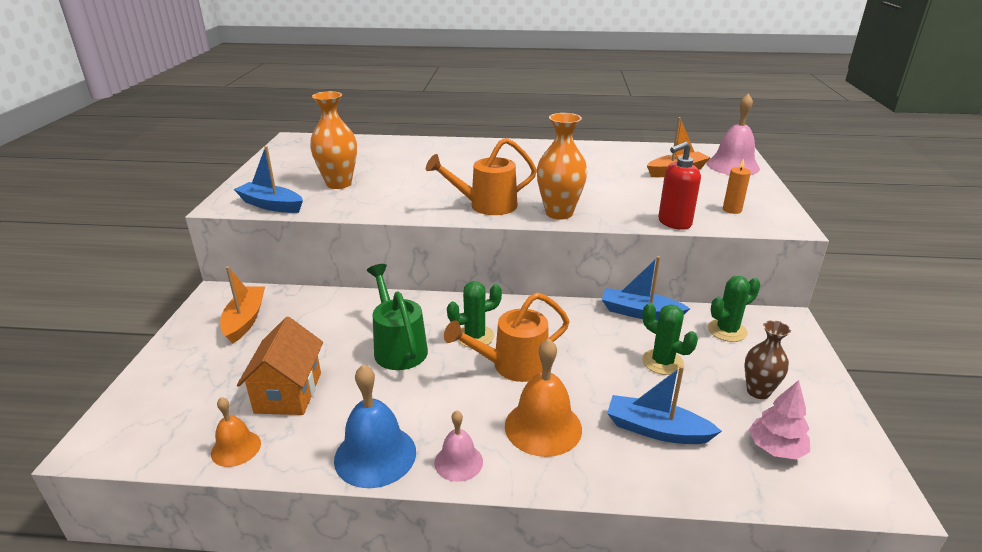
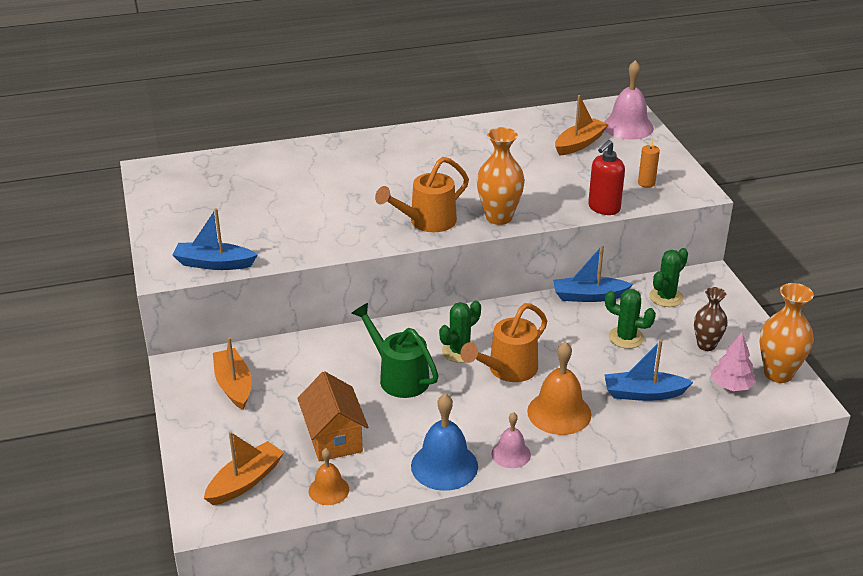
camera: 20 degrees left, 5 degrees up
orange vase [310,91,357,189] -> orange vase moved to [760,283,814,383]
none -> orange boat [204,431,284,505]

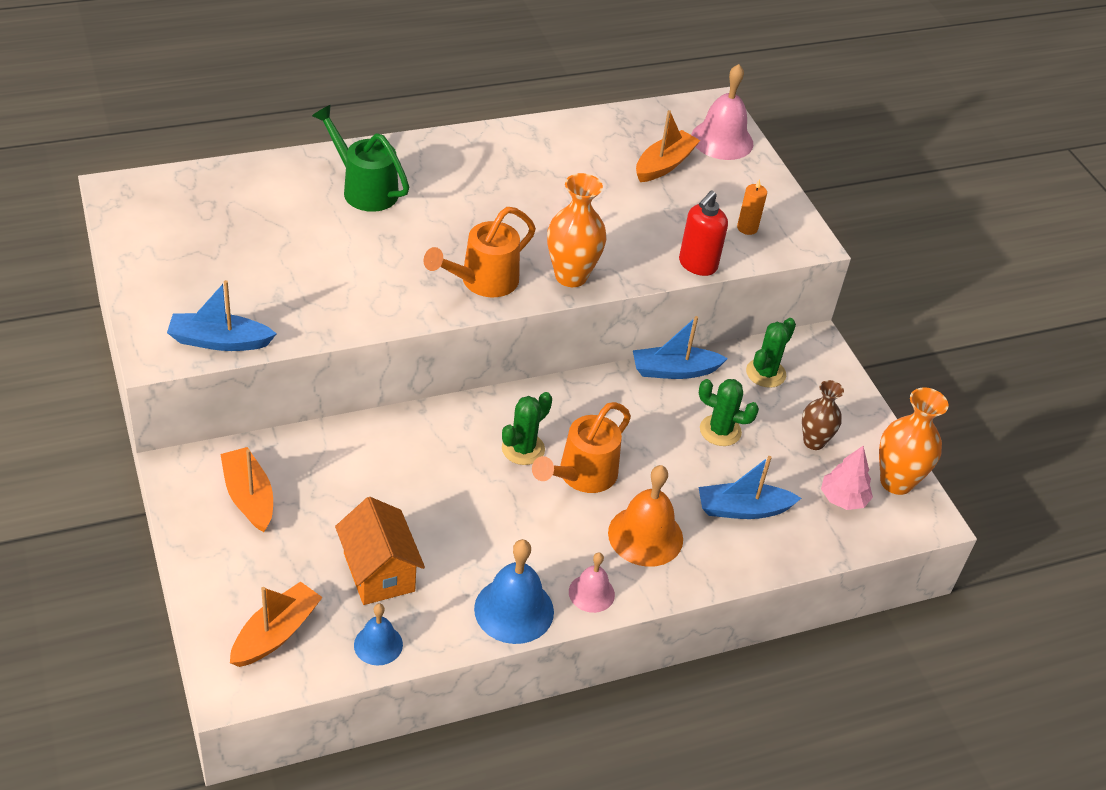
camera: 10 degrees left, 10 degrees up
orange bell [309,448,349,505] -> blue bell [354,604,403,666]
green watering can [352,303,439,398] -> green watering can moved to [312,105,409,212]

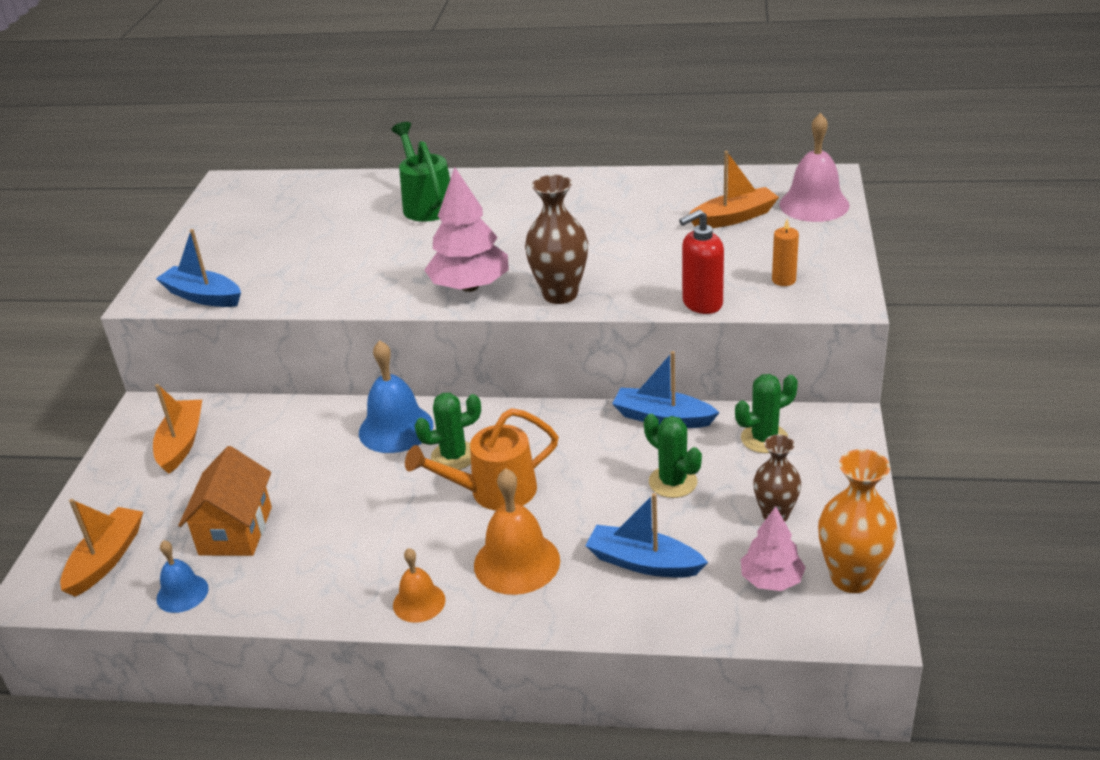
camera: 35 degrees right, 10 degrees down
orange boat [230,582,323,667] -> orange boat turned 45 degrees counterclockwise [60,499,143,597]
orange watering can [424,207,536,297] -> pink tree [425,167,509,292]
blue bell [474,539,554,644] -> blue bell moved to [359,340,433,453]
orange vase [547,173,607,287] -> brown vase [525,174,588,304]
pink bell [569,552,615,613] -> orange bell [393,548,445,623]

